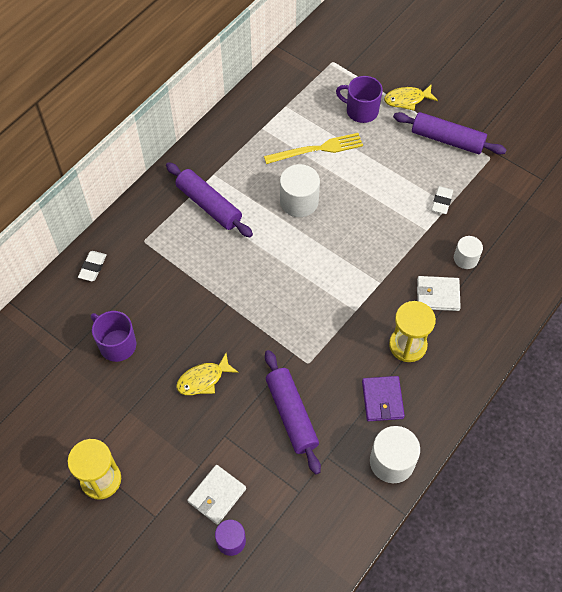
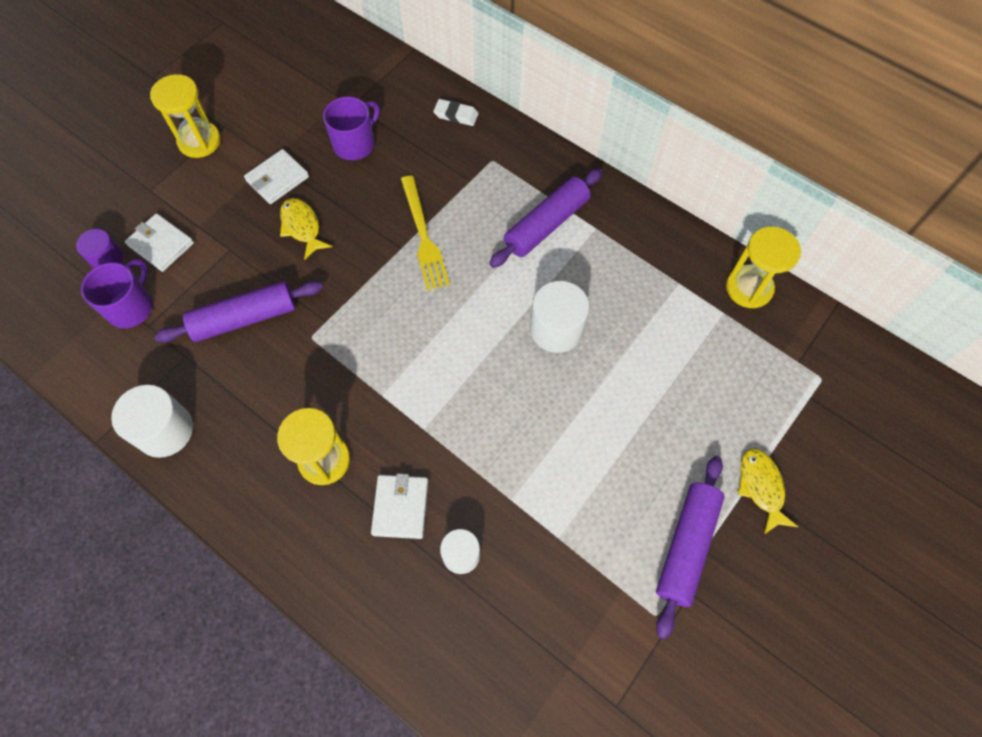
camera: 90 degrees right, 5 degrees up
yellow fork [264,133,363,164] -> yellow fork moved to [401,175,450,290]
purple mug [336,76,383,123] -> purple mug moved to [81,259,153,328]
purple wallet [362,376,405,421] -> none
white eraser [431,186,453,214] -> none
none -> white wallet [244,149,309,204]
none -> yellow hourglass [726,227,801,308]

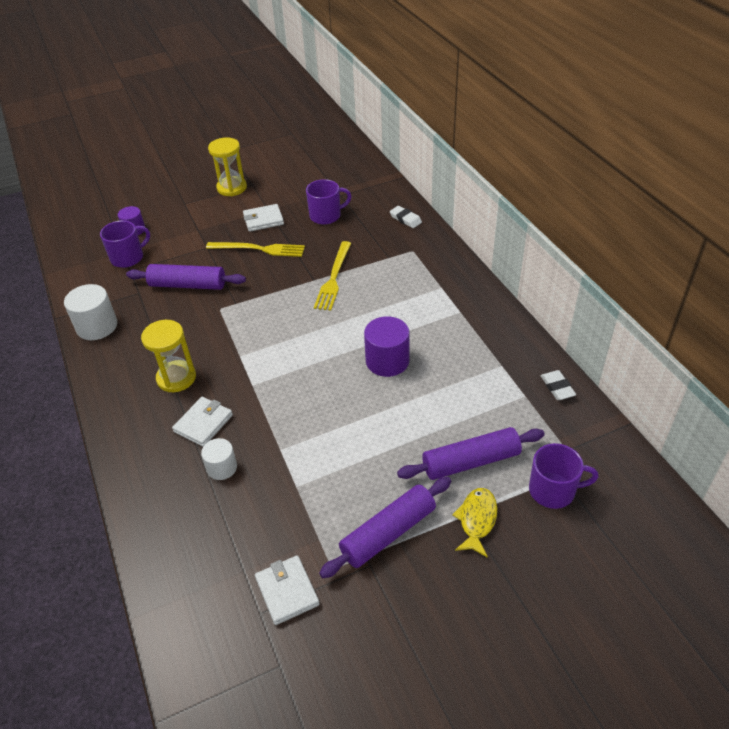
camera: 30 degrees right, 20 degrees down
white wallet [125,213,194,272] -> white wallet moved to [255,555,320,625]
yellow fish [280,198,332,260] -> yellow fork [206,242,305,257]
purple rolling pin [489,168,603,268] -> purple rolling pin moved to [397,427,545,480]
white cylinder [530,281,590,353] -> purple cylinder [364,316,410,377]
yellow hourglass [726,227,801,308] -> white eraser [540,370,576,400]
none -> purple mug [529,443,598,509]

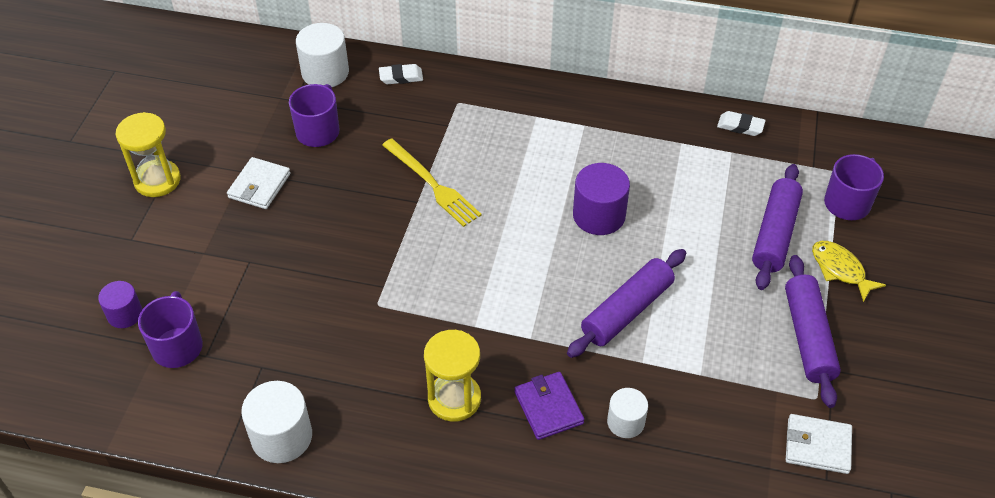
camera: 55 degrees left, 5 degrees up
purple rolling pin [126,264,246,290] -> purple rolling pin moved to [567,249,686,358]
white wallet [172,397,233,447] -> purple wallet [514,372,585,440]
yellow fork [206,242,305,257] -> none
none -> white cylinder [296,23,349,87]

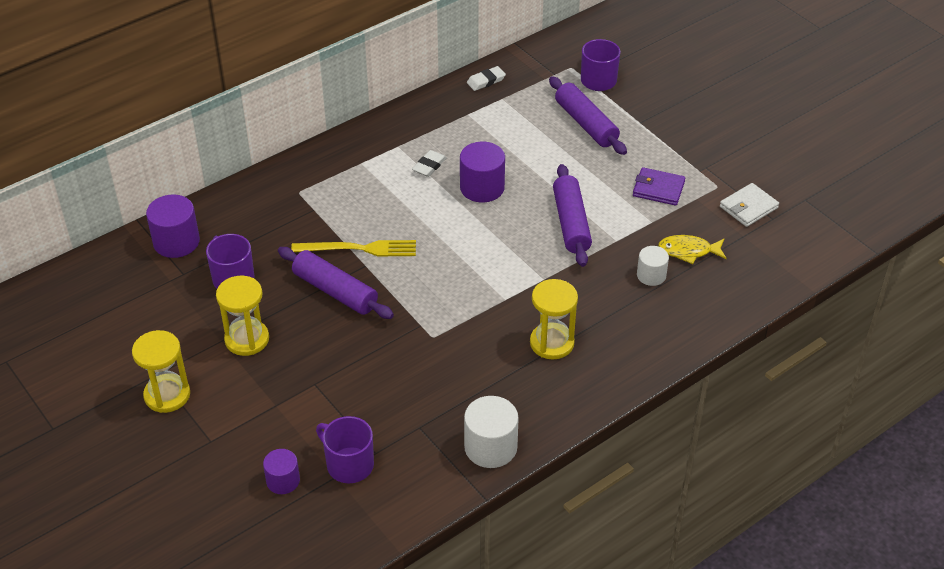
camera: 50 degrees left, 5 degrees down
white wallet [227,157,291,209] -> yellow hourglass [216,276,269,356]
white cylinder [296,23,349,87] -> purple cylinder [146,194,200,258]
white eraser [379,64,423,84] -> white eraser moved to [412,150,447,177]
purple wallet [514,372,585,440] -> purple wallet moved to [633,167,685,206]
purple rolling pin [785,255,841,408] -> purple rolling pin moved to [278,247,394,319]
yellow fish [812,241,886,302] -> yellow fish moved to [658,235,727,264]

